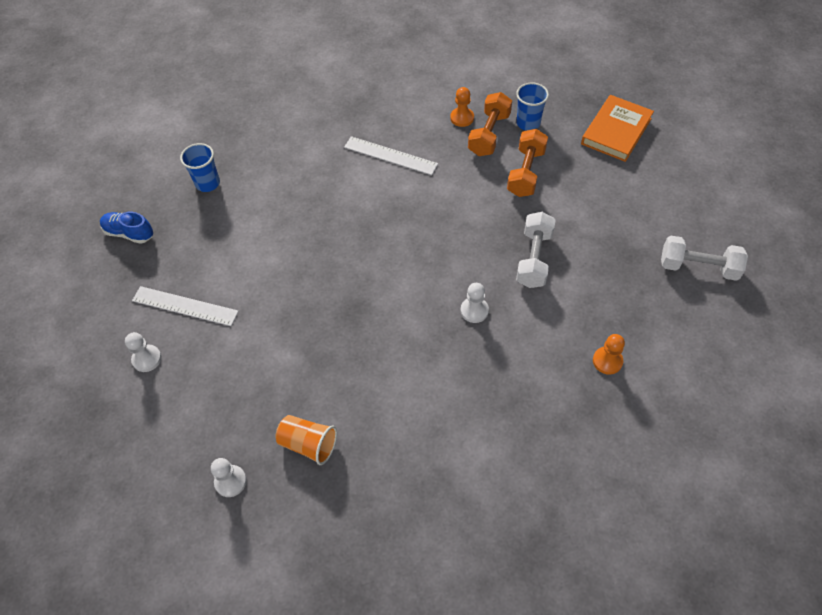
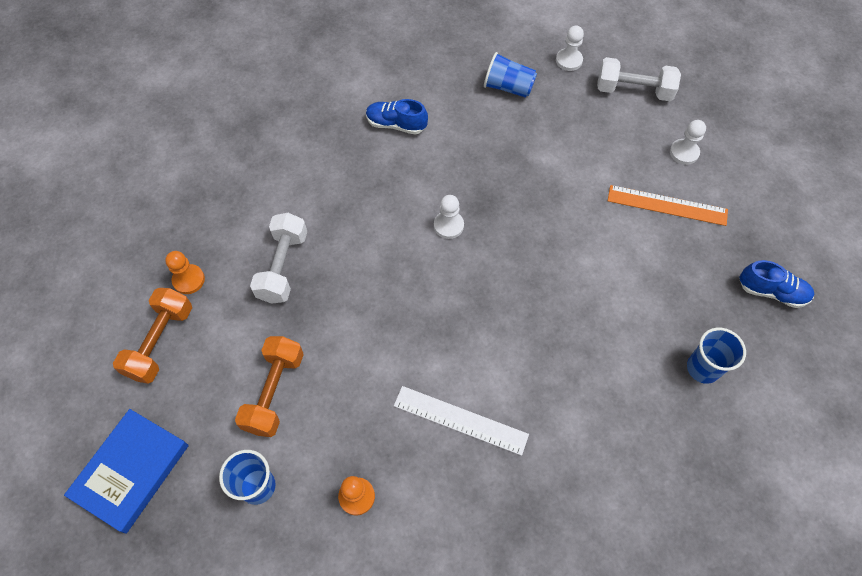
camera: 175 degrees right, 5 degrees up
white ruler [132,286,239,326] -> orange ruler [608,185,728,226]
orange cup [275,415,337,465] -> blue cup [484,52,537,98]
white pawn [461,283,489,323] -> white pawn moved to [434,195,464,239]
orange dumbbell [468,92,512,156] -> orange dumbbell moved to [113,288,192,384]
orange book [581,95,654,162] -> blue book [64,409,189,534]
orange pawn [593,334,625,375] -> orange pawn moved to [165,251,205,294]
white dumbbell [661,236,748,281] -> white dumbbell moved to [597,57,681,101]
none -> blue shoe [366,99,428,135]

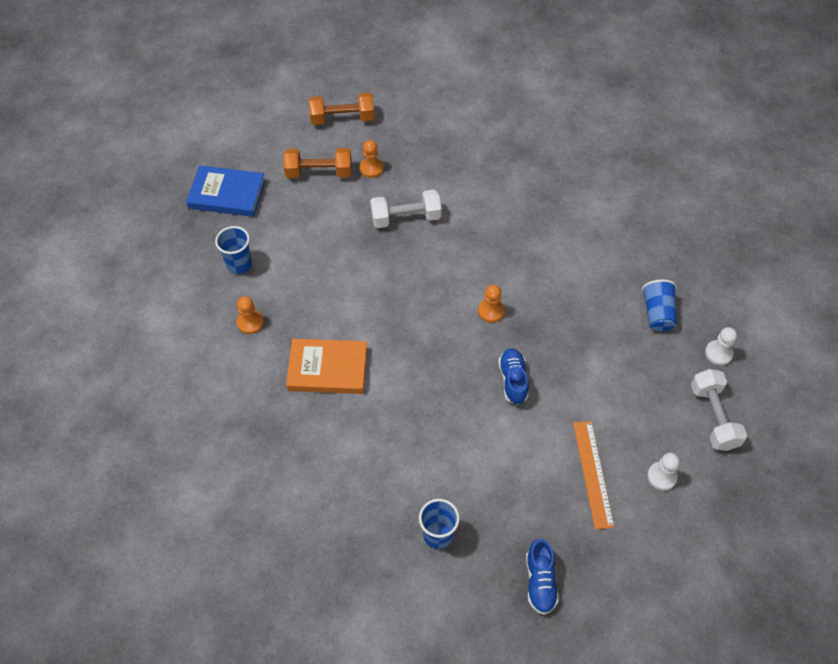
camera: 70 degrees right, 5 degrees down
orange dumbbell [235,336,304,437] -> orange dumbbell moved to [309,93,374,125]
blue shoe [366,99,428,135] -> blue shoe moved to [498,348,529,405]
white ruler [394,386,529,456] -> orange book [286,339,367,394]
white pawn [434,195,464,239] -> orange pawn [478,285,504,323]

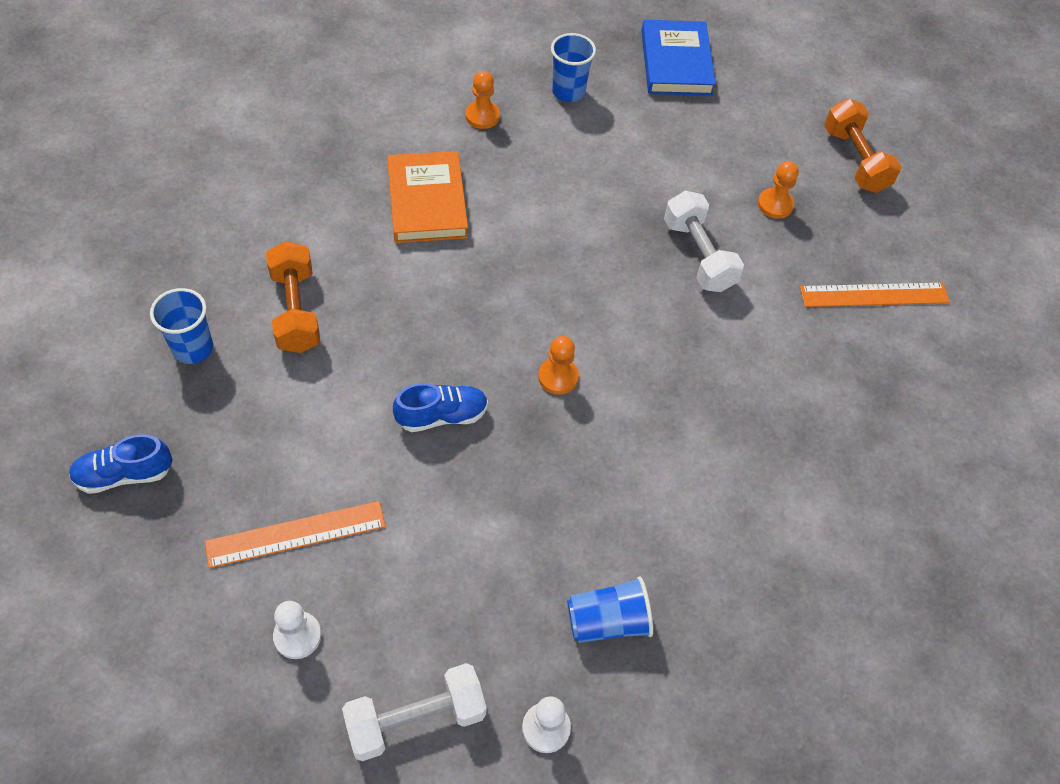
camera: 75 degrees right, 0 degrees up
orange dumbbell [283,148,352,178] -> orange dumbbell moved to [266,241,320,353]
none -> orange ruler [800,282,950,307]

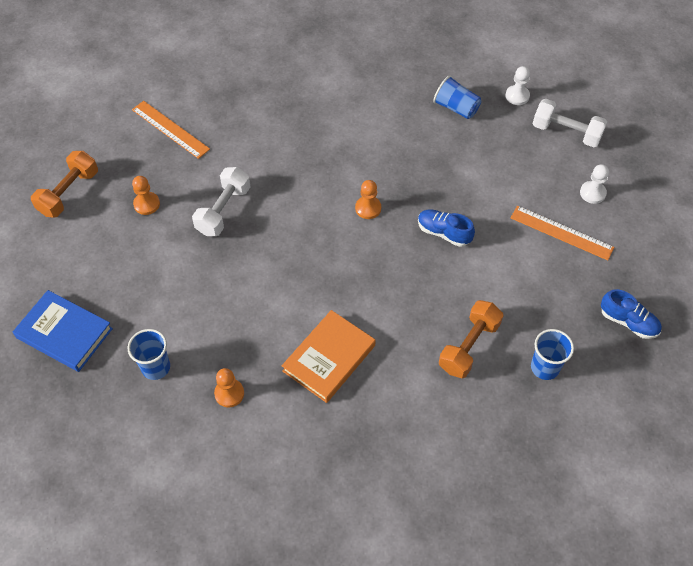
camera: 130 degrees left, 0 degrees up
blue book [641,20,716,96] -> blue book turned 75 degrees clockwise [13,290,113,372]

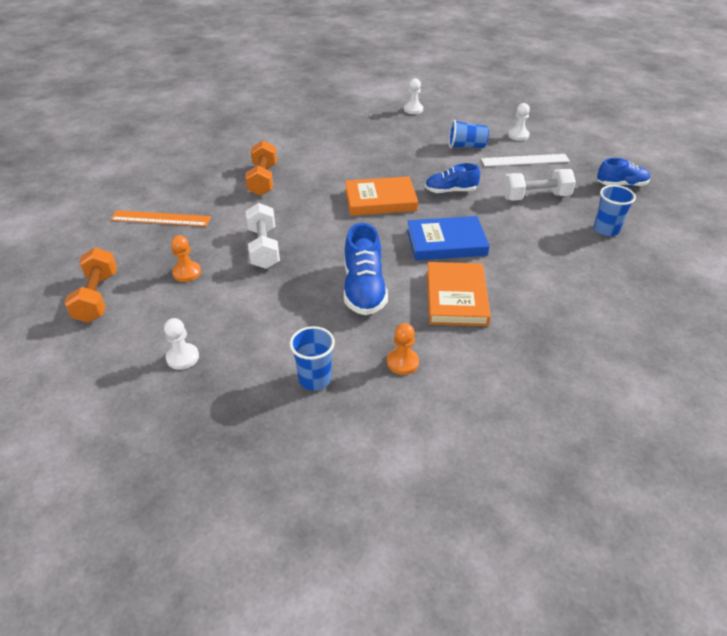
camera: 35 degrees left, 15 degrees down
blue book [13,290,113,372] -> blue book moved to [407,216,490,260]
orange pawn [355,180,381,219] -> orange book [345,176,418,216]
blue cup [433,75,481,119] -> blue cup moved to [449,119,489,148]
orange dumbbell [439,300,504,378] -> orange dumbbell moved to [245,141,277,196]
orange ruler [511,206,614,260] -> white ruler [481,154,570,166]
white dumbbell [533,99,607,147] -> white dumbbell moved to [503,169,576,201]
none -> white pawn [164,318,199,370]
none -> blue shoe [344,223,388,315]

